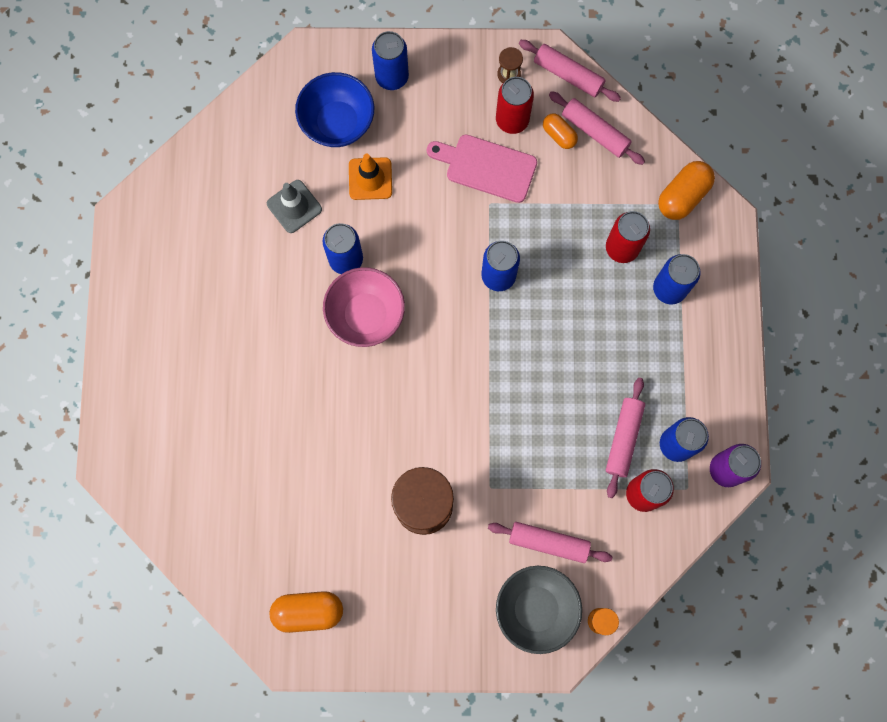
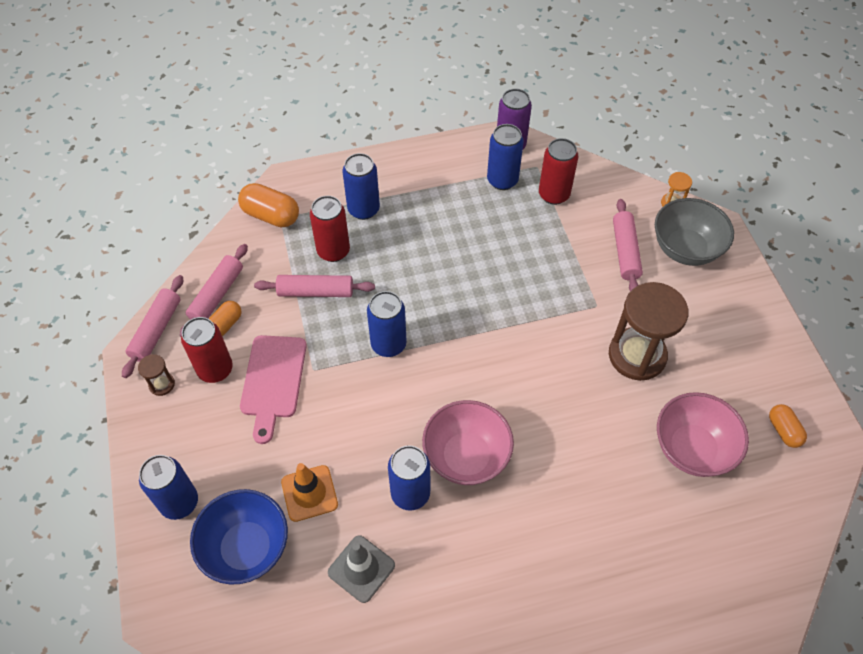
camera: 105 degrees left, 20 degrees down
orange capsule [270,591,343,633] -> orange capsule [769,404,807,448], size x0.62
pink rolling pin [606,378,645,498] -> pink rolling pin moved to [254,275,375,297]
none -> pink bowl [657,392,749,477]

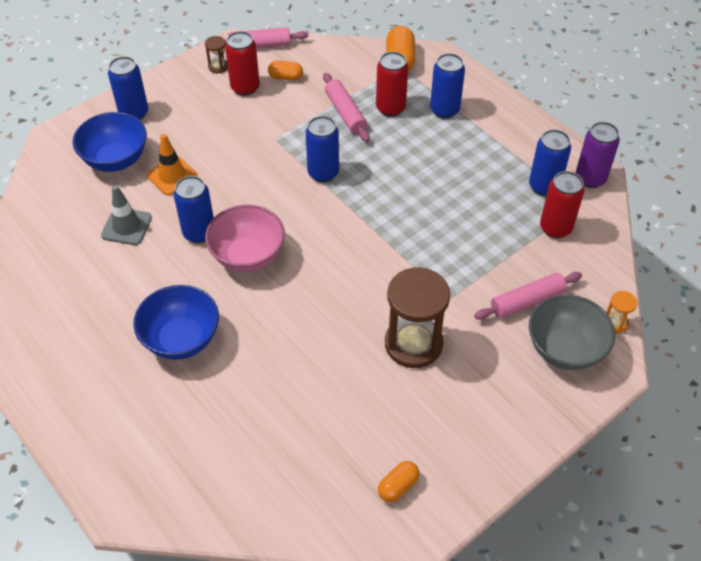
camera: 65 degrees right, 5 degrees down
pink rolling pin [180,244,248,337] -> none
pink cutting board [240,335,307,444] -> none
pink bowl [657,392,749,477] -> none
none -> blue bowl [133,285,219,360]

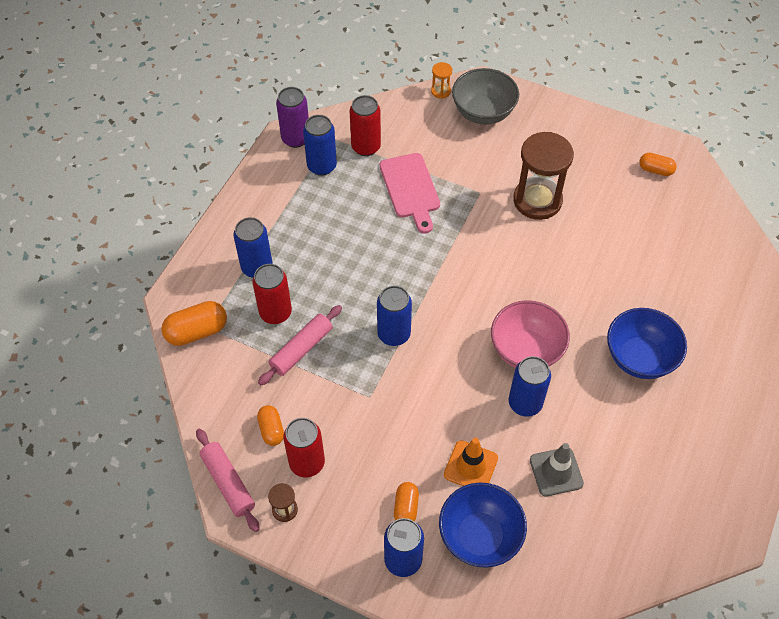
camera: 115 degrees left, 5 degrees up
pink rolling pin [474,272,582,320] -> none
none -> pink cutting board [380,153,440,234]
none -> orange capsule [394,482,419,521]

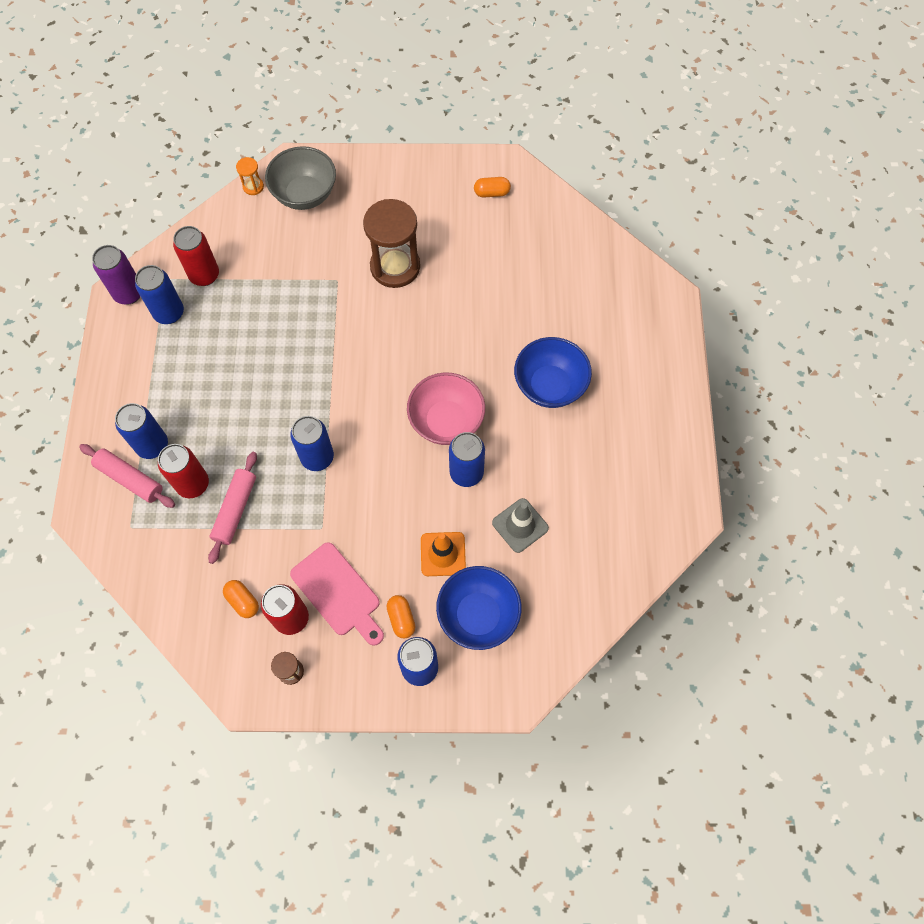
camera: 25 degrees left, 10 degrees up
orange capsule [161,301,227,346] -> none
pink rolling pin [196,429,260,532] -> pink rolling pin moved to [79,444,175,508]
pink cutting board [380,153,440,234] -> pink cutting board moved to [290,542,384,646]

